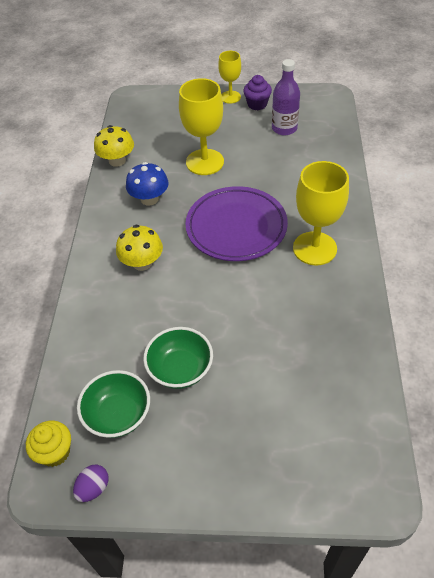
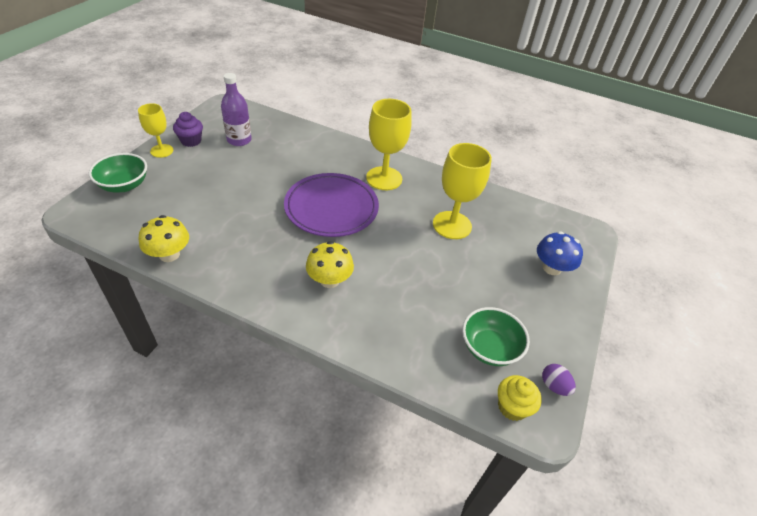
camera: 75 degrees left, 5 degrees down
blue mushroom [126,162,169,206] -> blue mushroom moved to [537,231,583,275]
green bowl [143,327,213,389] -> green bowl moved to [89,153,147,193]
yellow goblet [179,78,224,175] -> yellow goblet moved to [433,143,492,239]

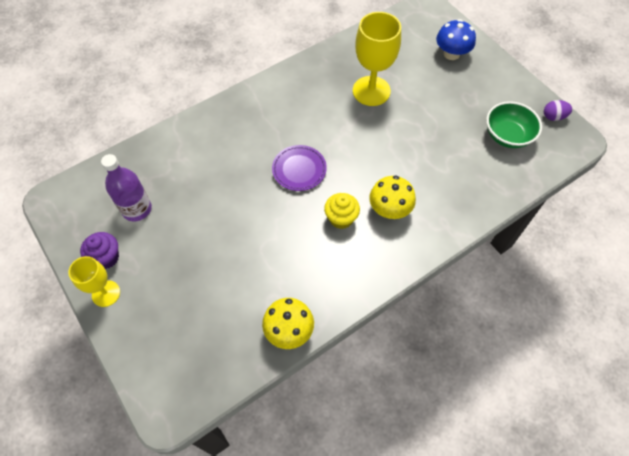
camera: 55 degrees left, 15 degrees up
green bowl [89,153,147,193] -> none
purple plate [284,173,379,237] -> purple plate [272,145,327,191], size x0.55
yellow goblet [366,99,412,190] -> none
yellow cupcake [498,375,542,421] -> yellow cupcake moved to [324,193,360,229]

